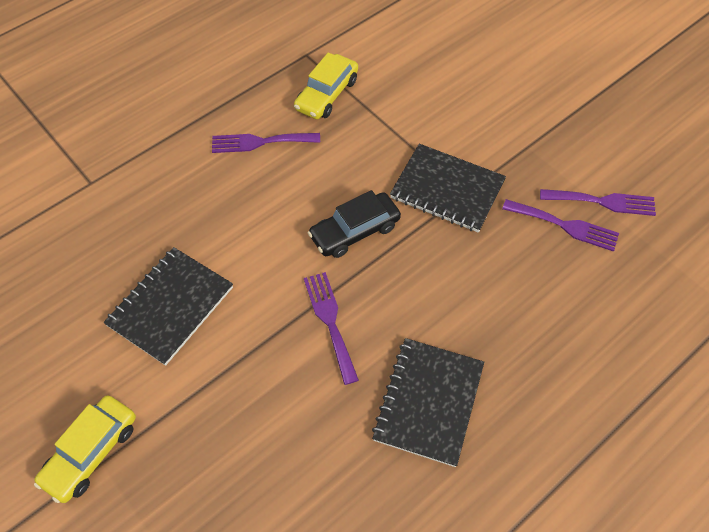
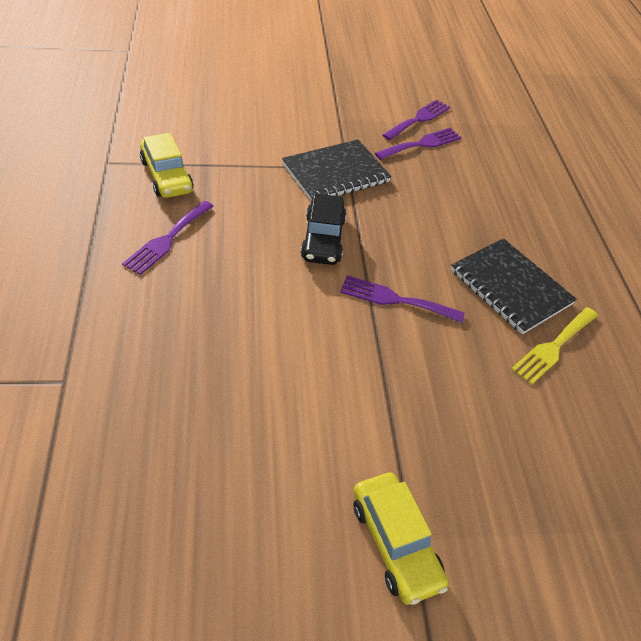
camera: 60 degrees left, 10 degrees down
black notebook [103,247,233,366] -> none
none -> yellow fork [511,307,598,385]

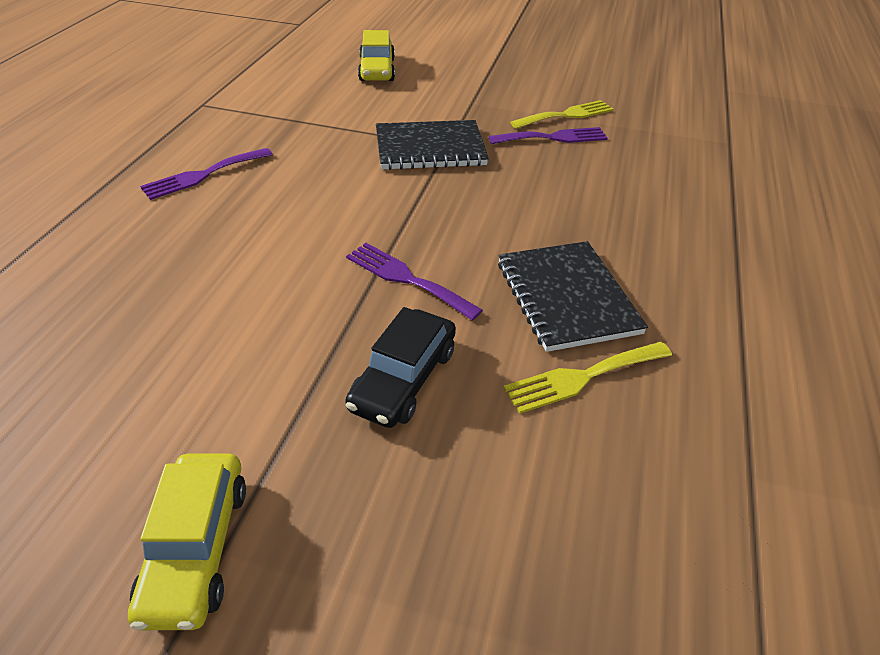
camera: 25 degrees right, 5 degrees down
yellow car [140,133,193,198] -> yellow car moved to [358,30,395,81]
black car [301,193,346,265] -> black car moved to [345,307,456,428]
purple fork [383,100,450,141] -> yellow fork [510,100,614,129]

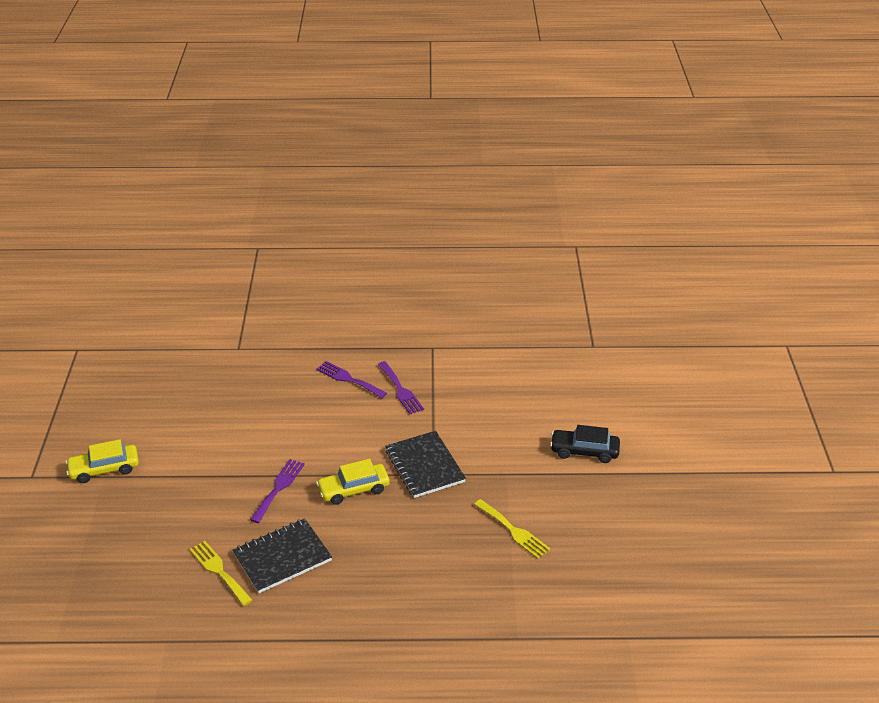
camera: 75 degrees right, 5 degrees down
black car [345,307,456,428] -> black car moved to [550,425,620,463]
yellow car [358,30,395,81] -> yellow car moved to [316,459,390,505]
purple fork [489,127,608,144] -> purple fork moved to [377,361,424,414]

